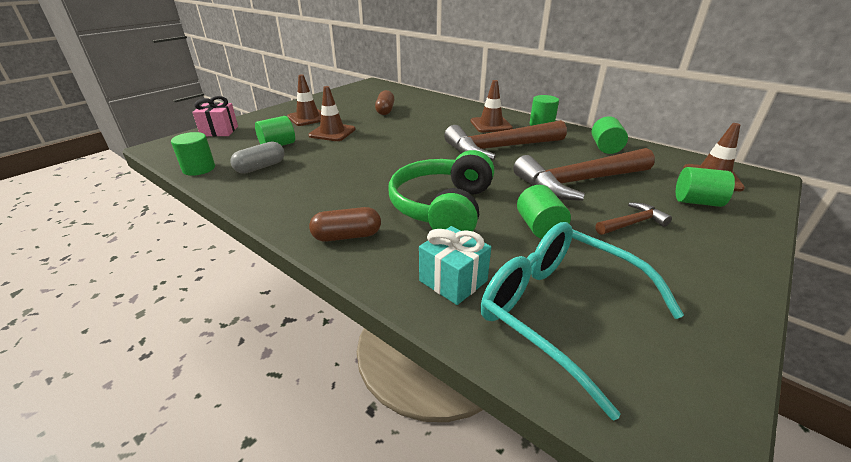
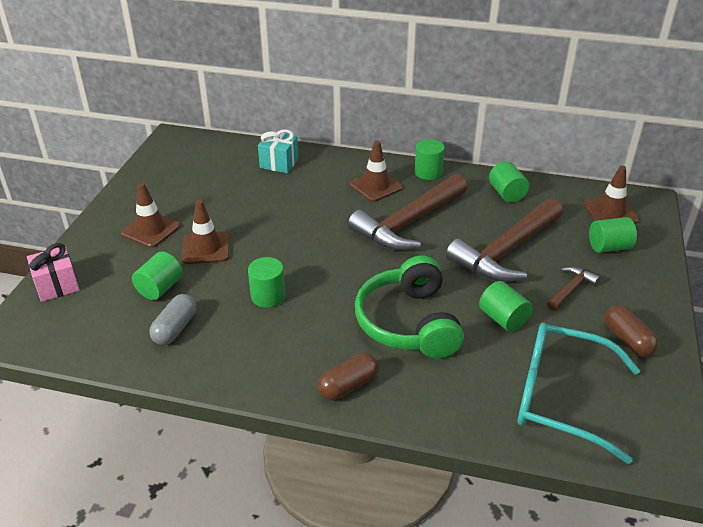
camera: 25 degrees left, 5 degrees up
green cylinder [171,132,215,176] -> green cylinder moved to [248,257,285,308]
brown capsule [375,90,394,115] -> brown capsule moved to [605,305,659,357]
turquoise gift [419,226,491,305] -> turquoise gift moved to [258,129,299,173]

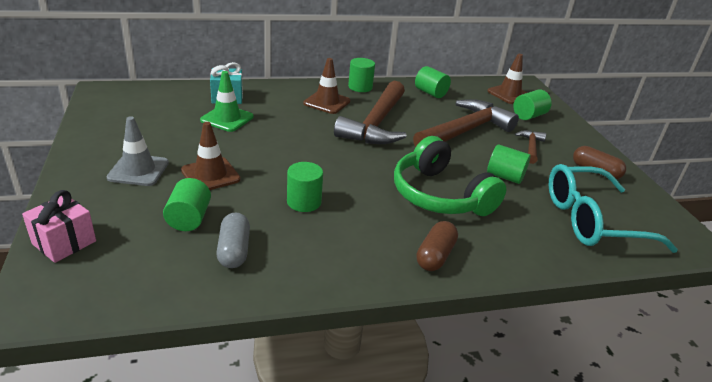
camera: 30 degrees left, 5 degrees down
brown traffic cone [121,183,180,248] -> grey traffic cone [106,116,169,186]
brown hammer [446,198,563,282] -> brown hammer turned 150 degrees counterclockwise [413,99,519,147]
none -> green traffic cone [200,71,254,132]

